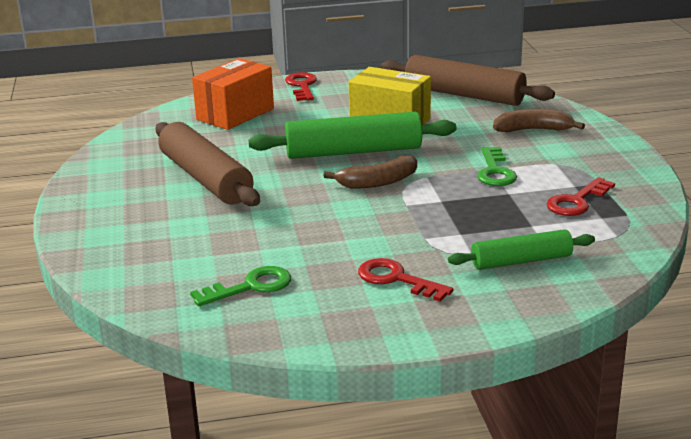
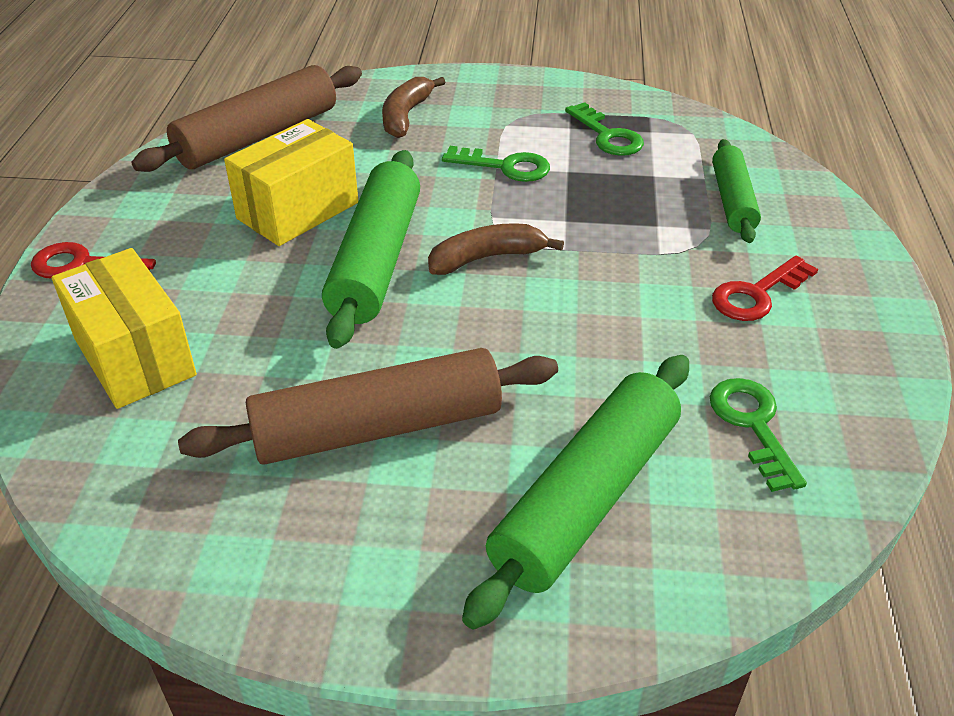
camera: 75 degrees left, 15 degrees up
orange box [192,58,274,130] -> yellow box [52,248,197,409]
brown banana [323,155,417,188] -> brown banana turned 105 degrees counterclockwise [428,223,564,275]
red key [546,177,615,216] -> green key [565,102,644,156]
none -> green rolling pin [462,355,689,629]

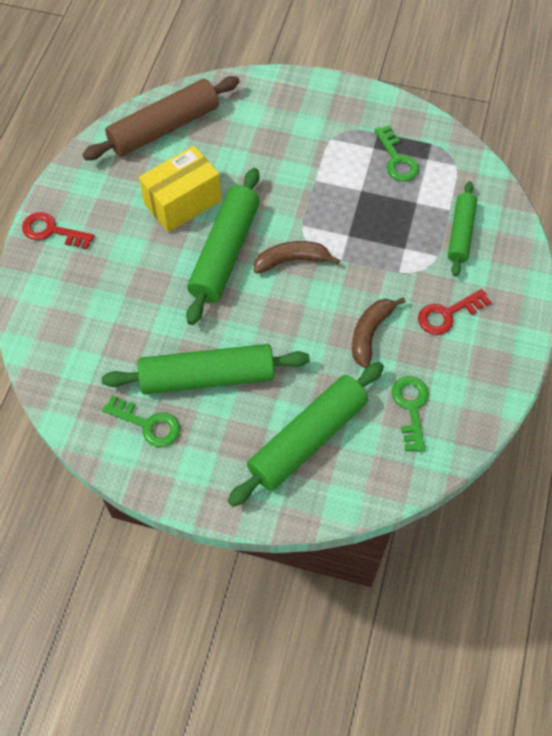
camera: 10 degrees right, 20 degrees up
yellow box [52,248,197,409] -> none
brown rolling pin [178,348,558,465] -> green rolling pin [102,344,310,394]
brown banana [382,77,445,138] -> brown banana moved to [352,297,406,368]
green key [442,146,550,182] -> green key moved to [102,395,180,447]

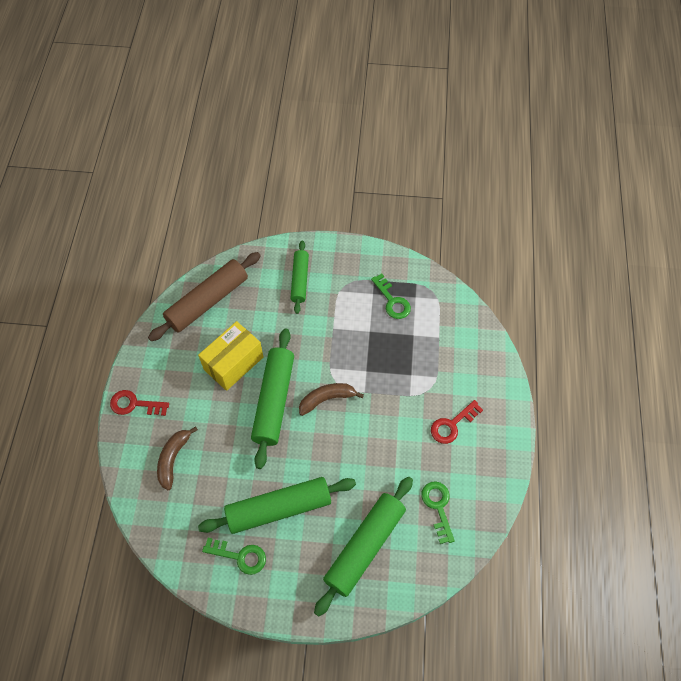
camera: 10 degrees left, 0 degrees up
brown banana [352,297,406,368] -> brown banana moved to [157,426,198,490]
green rolling pin [448,181,477,276] -> green rolling pin moved to [290,241,309,314]

